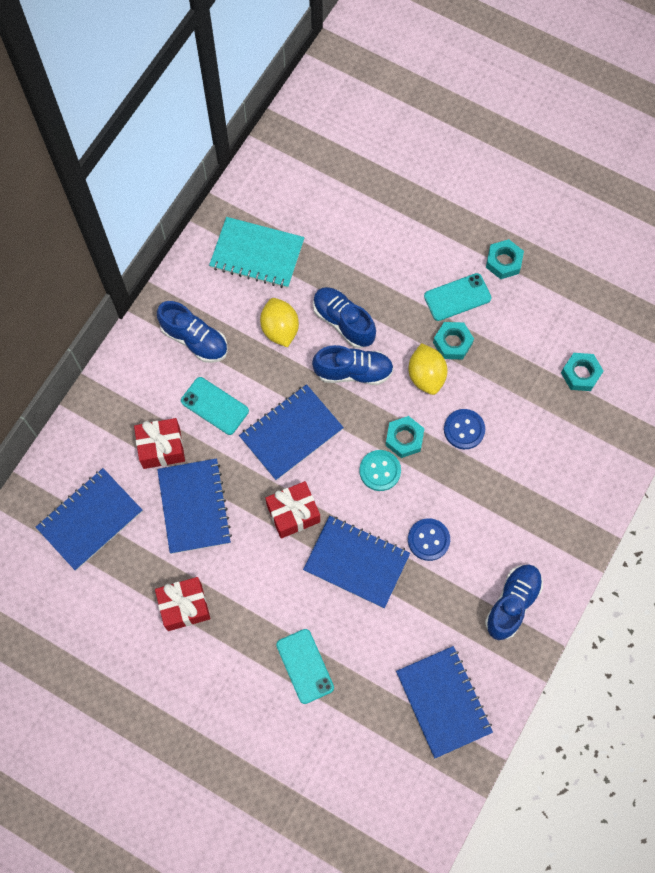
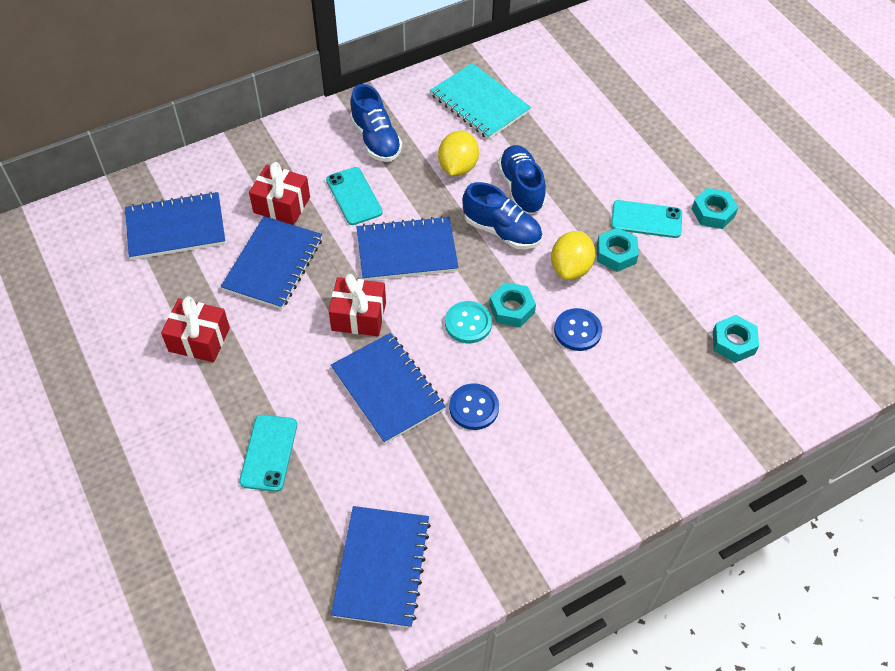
camera: 30 degrees right, 15 degrees down
blue shoe [485,565,543,640] -> none

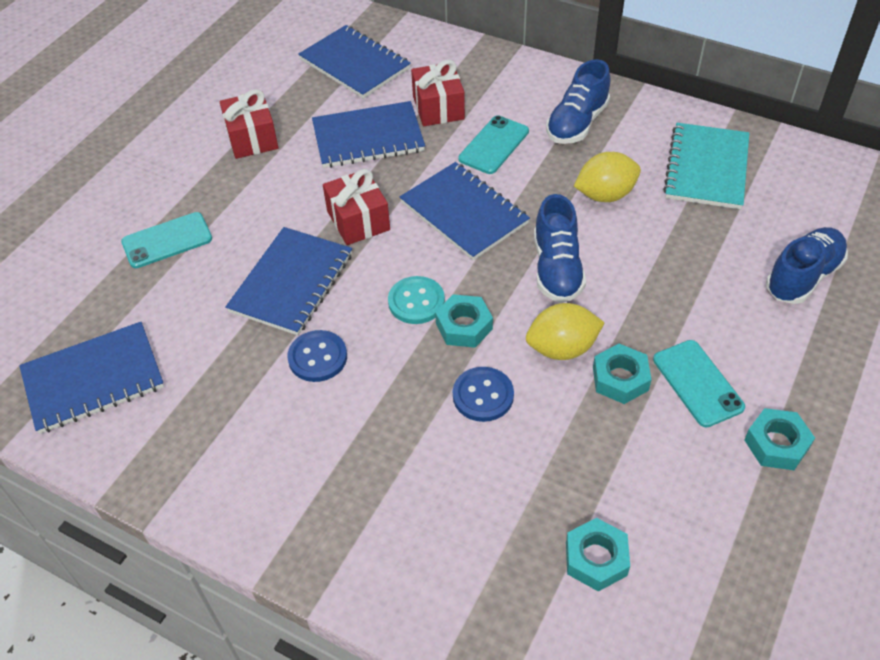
camera: 60 degrees right, 5 degrees down
blue shoe [498,145,546,214] -> blue shoe moved to [766,227,848,304]

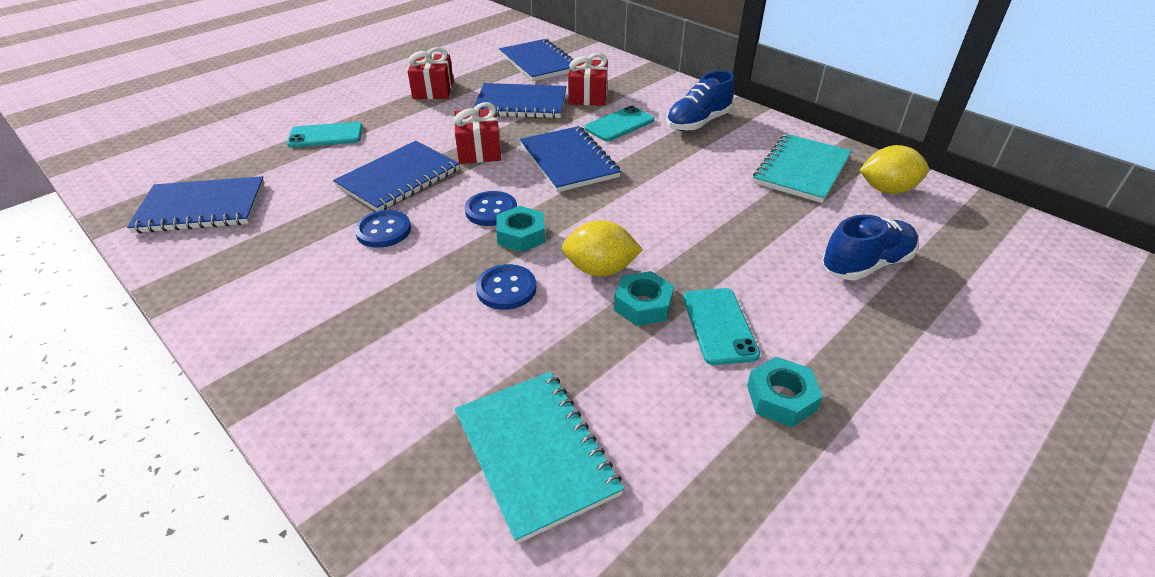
camera: 15 degrees right, 10 degrees down
turquoise button [388,276,445,324] -> blue button [465,191,517,226]
blue shoe [534,194,586,303] -> none
turquoise nut [566,518,630,592] -> turquoise notebook [455,372,624,544]
yellow lemon [574,152,641,202] -> yellow lemon moved to [859,145,929,194]

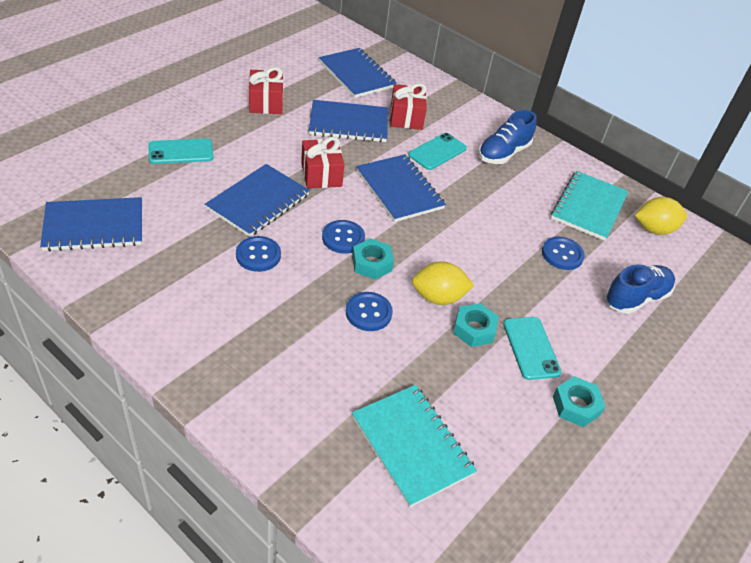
camera: 10 degrees left, 5 degrees up
none -> blue button [542,237,585,270]

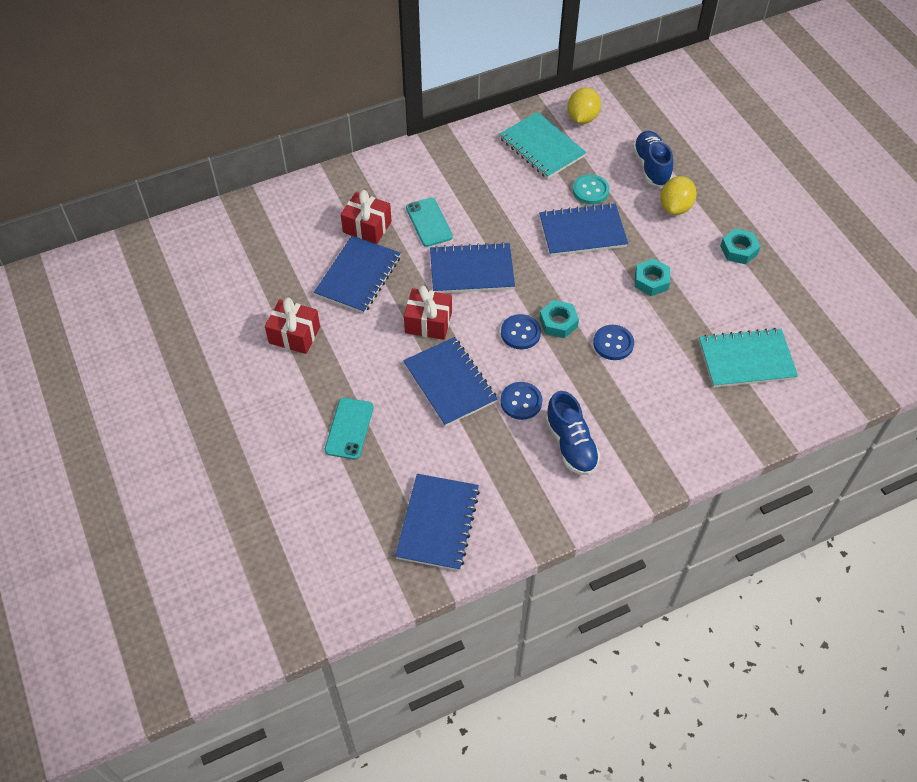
camera: 60 degrees left, 10 degrees up
blue notebook [319,48,397,98] -> blue notebook moved to [539,203,628,256]
yellow lemon [412,261,474,305] -> yellow lemon moved to [660,176,697,215]
blue shoe [478,110,537,164] -> blue shoe moved to [545,391,600,475]
turquoise phone [503,317,561,380] -> none
blue button [542,237,585,270] -> turquoise button [573,174,610,204]

